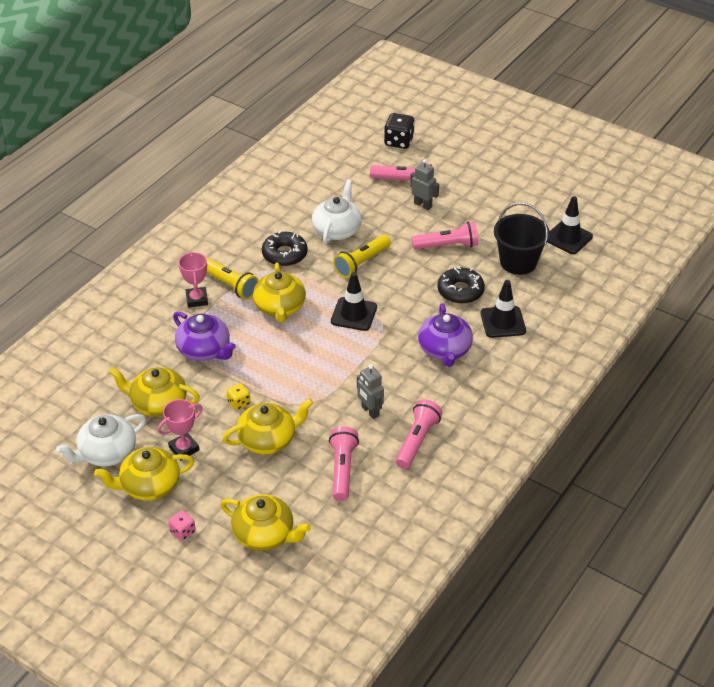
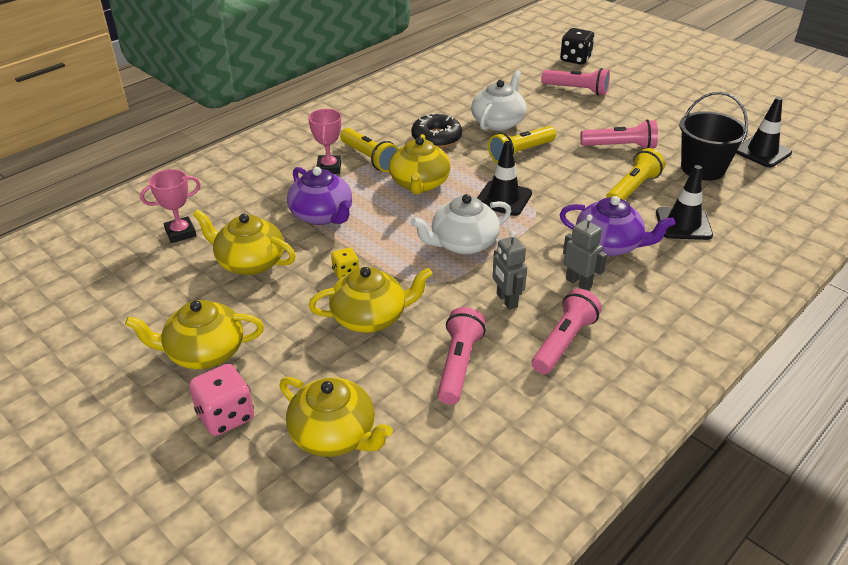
camera: 10 degrees right, 5 degrees down
white teapot [56,414,146,466] -> white teapot moved to [411,194,511,254]
pink trophy [157,399,202,460] -> pink trophy moved to [140,169,201,243]
pink dice [168,510,196,541] -> pink dice [189,364,254,436], size x1.72
grey robot [410,159,439,210] -> grey robot moved to [563,215,607,291]
purple teapot [418,303,473,367] -> purple teapot turned 75 degrees counterclockwise [560,196,675,256]
black donut [437,267,485,304] -> yellow flashlight [606,148,665,201]

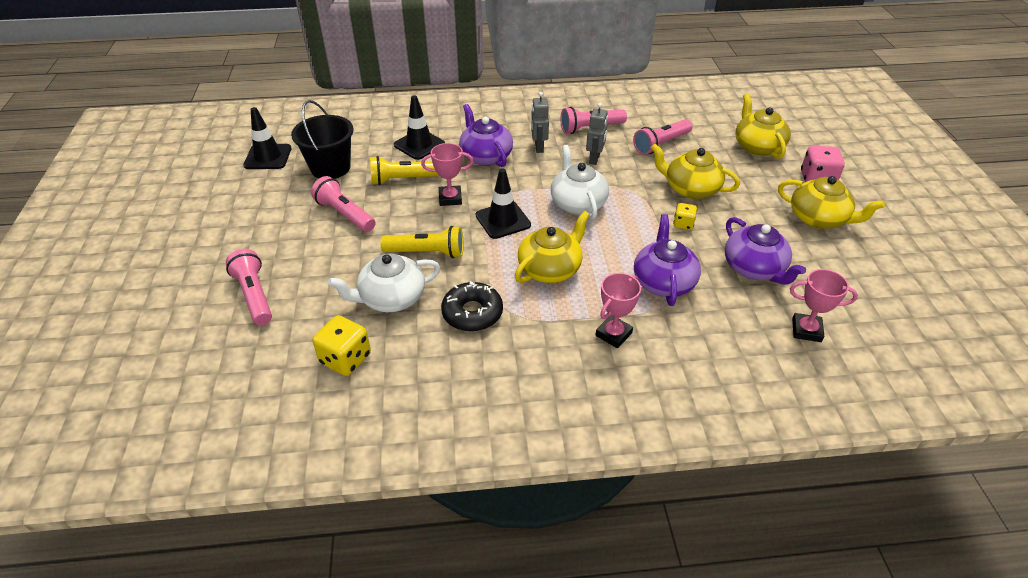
camera: 140 degrees left, 5 degrees up
yellow teapot [193,209,296,275] -> purple teapot [725,217,806,285]
yellow flashlight [340,128,398,172] -> none
white teapot [411,194,511,254] -> white teapot turned 120 degrees counterclockwise [551,145,609,219]
black dice [560,28,595,65] -> none
none -> yellow dice [312,315,371,376]
none -> pink trophy [421,143,474,206]

